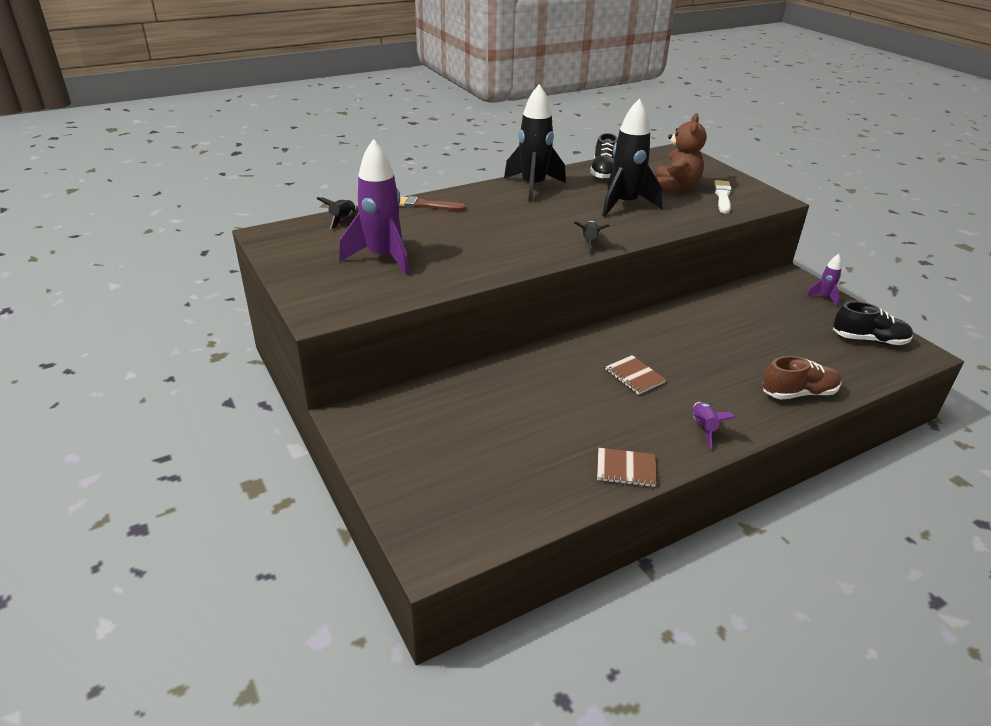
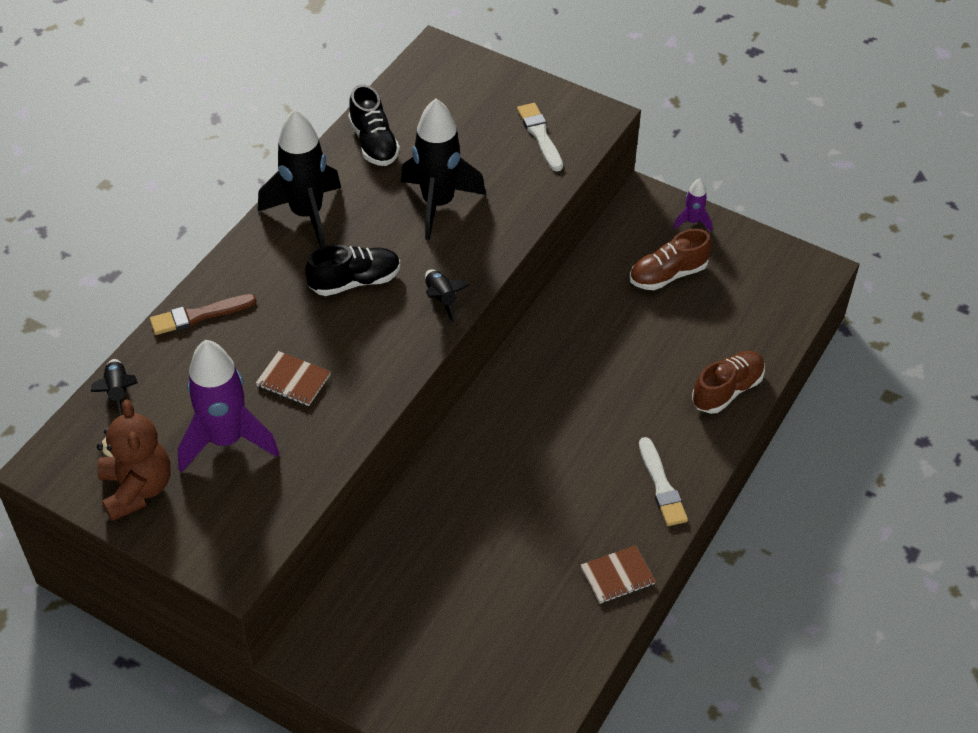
camera: 30 degrees left, 15 degrees up
brown notebook [605,355,666,395] -> brown notebook moved to [256,351,331,406]
brown teddy bear [656,114,707,192] -> brown teddy bear moved to [97,399,171,521]
purple rocket [692,402,736,449] -> white brush [639,437,688,526]
black shoe [833,301,913,345] -> black shoe moved to [305,245,400,296]
none -> brown shoe [629,229,712,290]

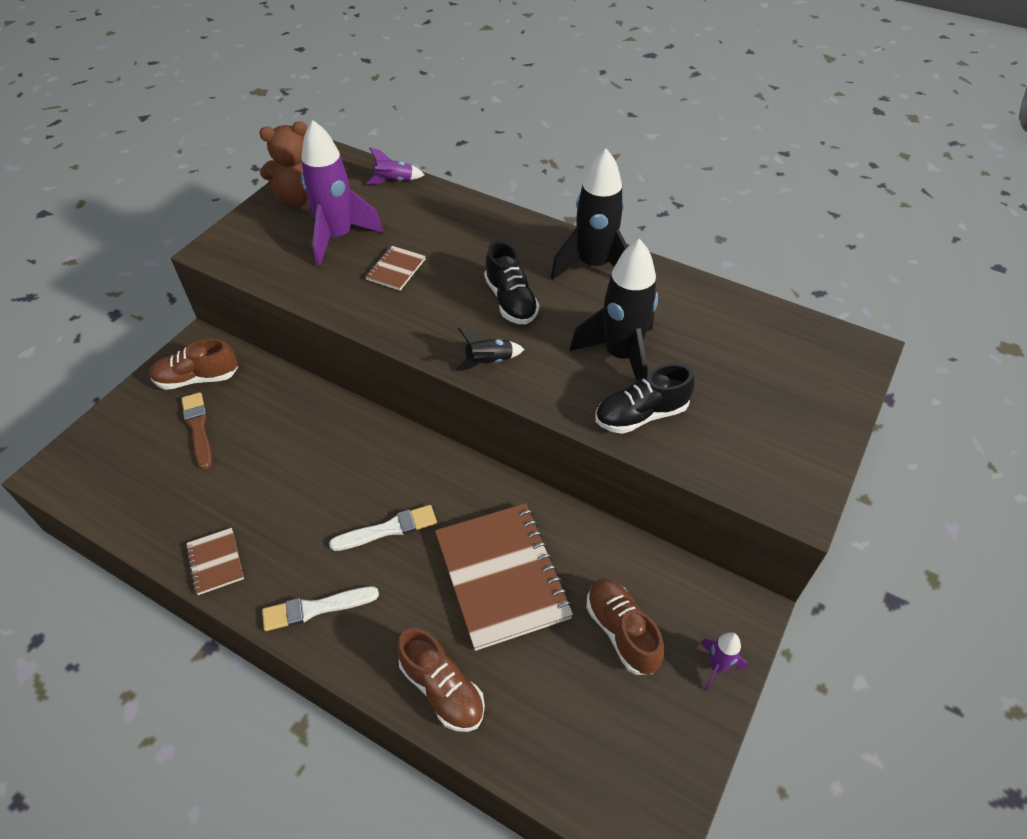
camera: 90 degrees right, 0 degrees up
black rocket [91,359,138,416] -> purple rocket [366,147,425,185]
brown brush [150,294,256,335] -> brown brush moved to [181,392,212,470]
black shoe [348,85,400,166] -> black shoe moved to [595,363,695,434]
white brush [517,103,563,172] -> white brush moved to [329,505,437,551]
none -> brown shoe [150,339,238,390]
none -> brown notebook [435,503,573,651]

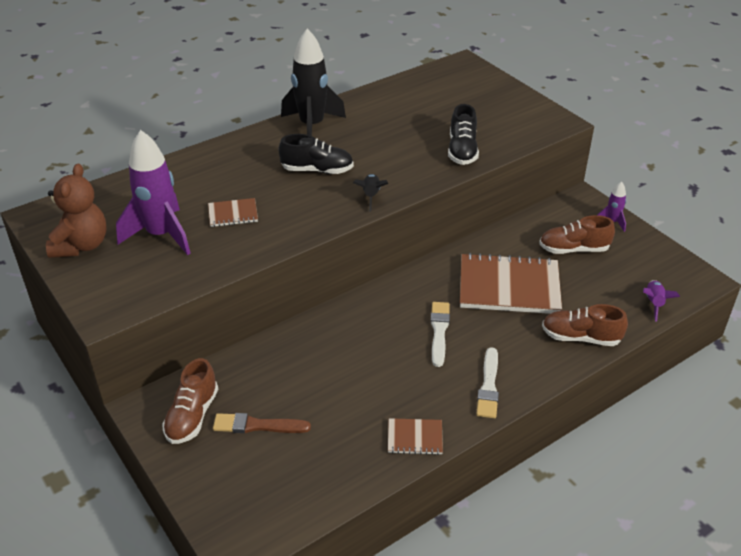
camera: 65 degrees left, 10 degrees down
purple rocket [366,147,425,185] -> purple rocket moved to [643,280,680,322]
brown notebook [366,246,426,291] -> brown notebook turned 60 degrees counterclockwise [208,198,258,227]
brown shoe [397,628,485,732] -> brown shoe turned 150 degrees counterclockwise [542,304,628,346]
black rocket [569,239,658,381] -> none

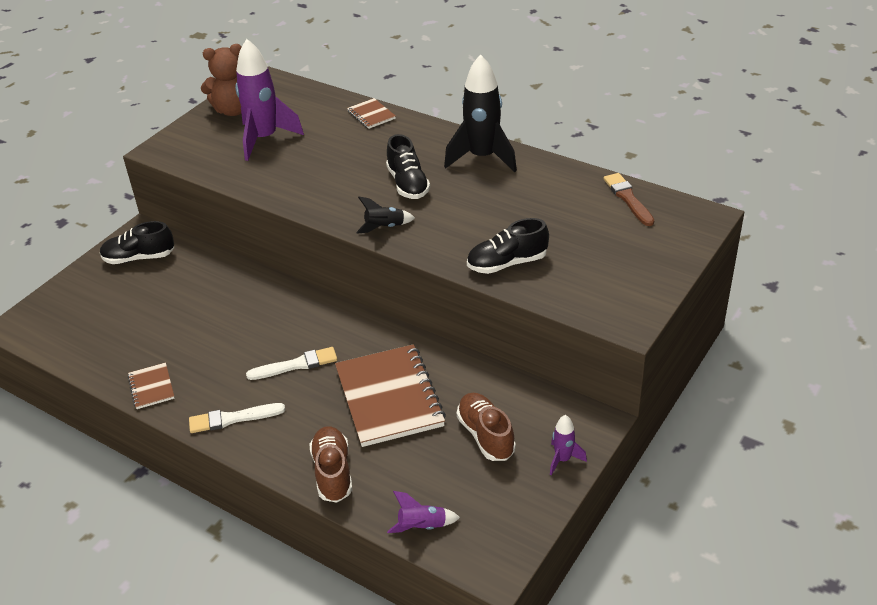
camera: 70 degrees right, 0 degrees up
brown shoe [162,358,218,444] -> black shoe [100,221,174,264]
brown notebook [208,198,258,227] -> brown notebook moved to [347,98,396,129]
brown brush [213,413,311,433] -> brown brush moved to [604,173,654,226]

